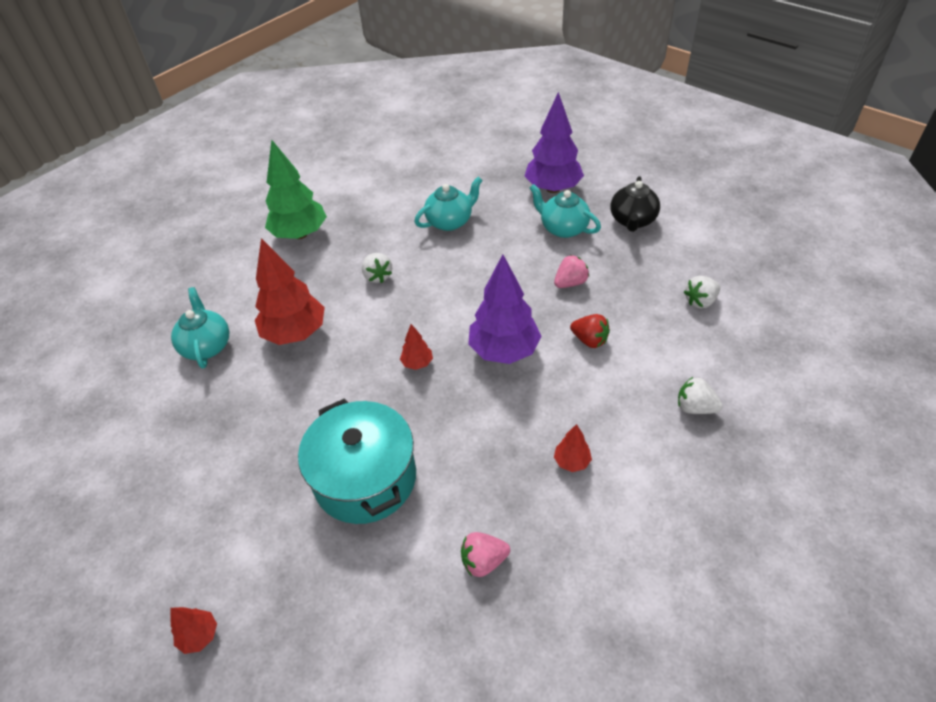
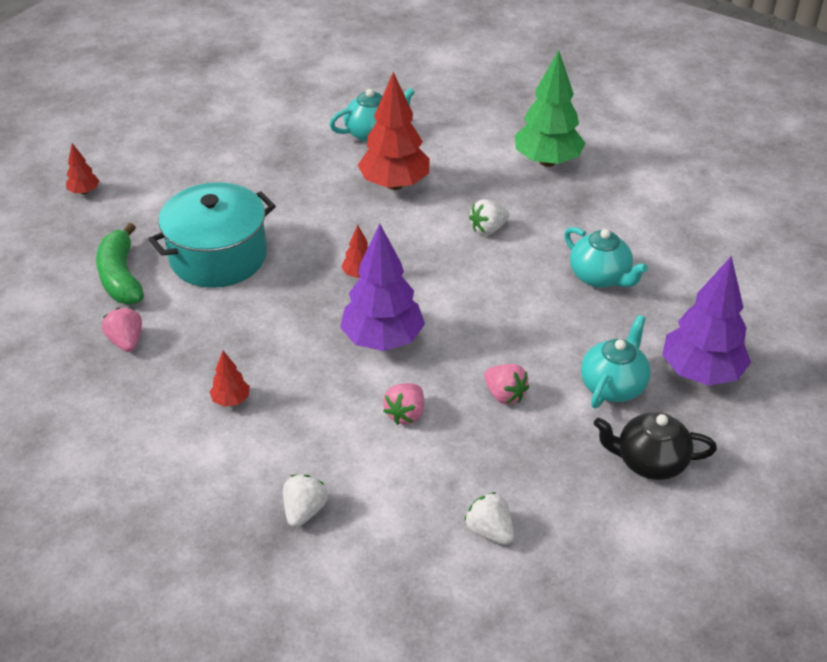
camera: 80 degrees right, 5 degrees down
red strawberry [570,314,610,348] -> pink strawberry [383,383,424,425]
none -> green banana [96,223,144,304]

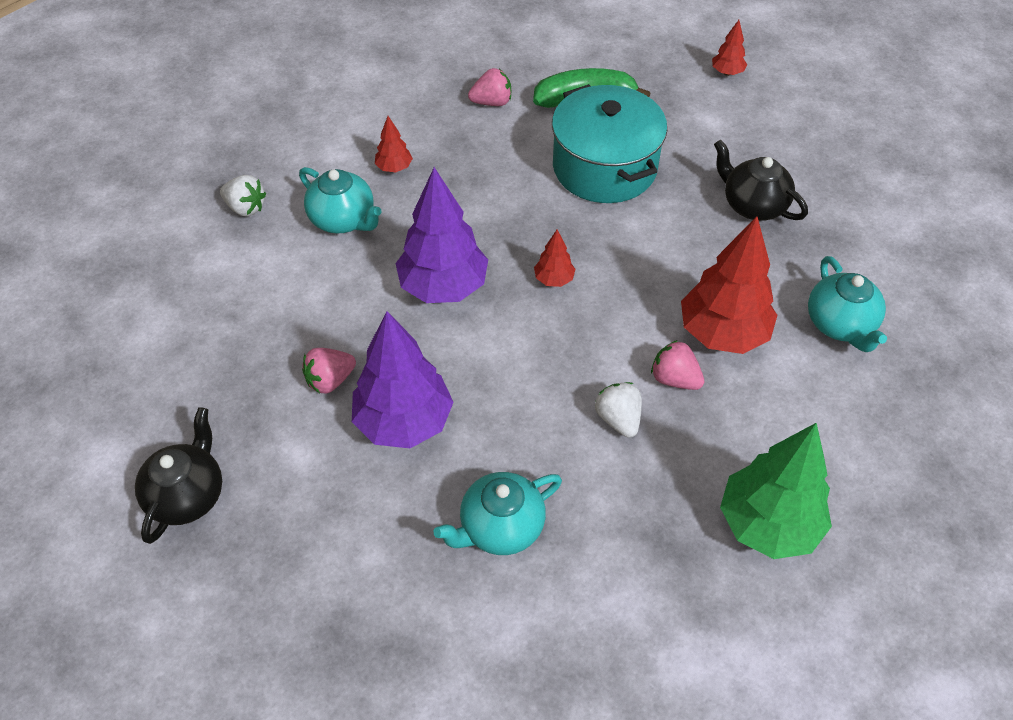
camera: 100 degrees right, 10 degrees up
pink strawberry [383,383,424,425] -> pink strawberry moved to [651,340,704,390]
white strawberry [464,492,514,545] -> none
turquoise teapot [581,315,651,408] -> turquoise teapot moved to [299,167,382,234]
purple tree [662,256,751,386] -> purple tree moved to [352,311,453,448]
none -> black teapot [714,140,808,221]

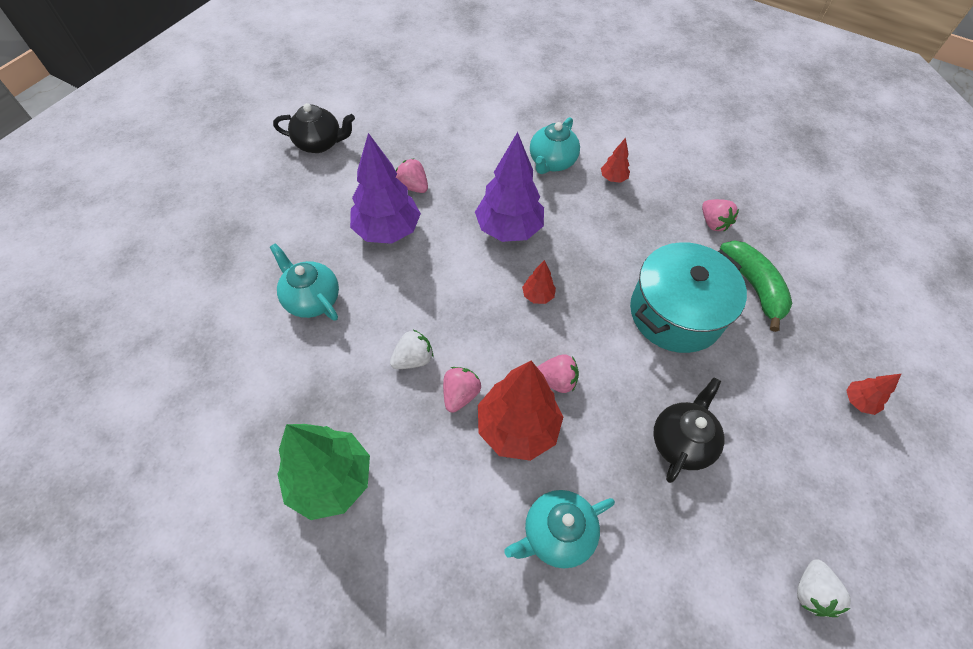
camera: 75 degrees right, 5 degrees up
white strawberry [220,175,266,216] -> white strawberry moved to [797,559,851,617]
none -> pink strawberry [537,354,579,393]

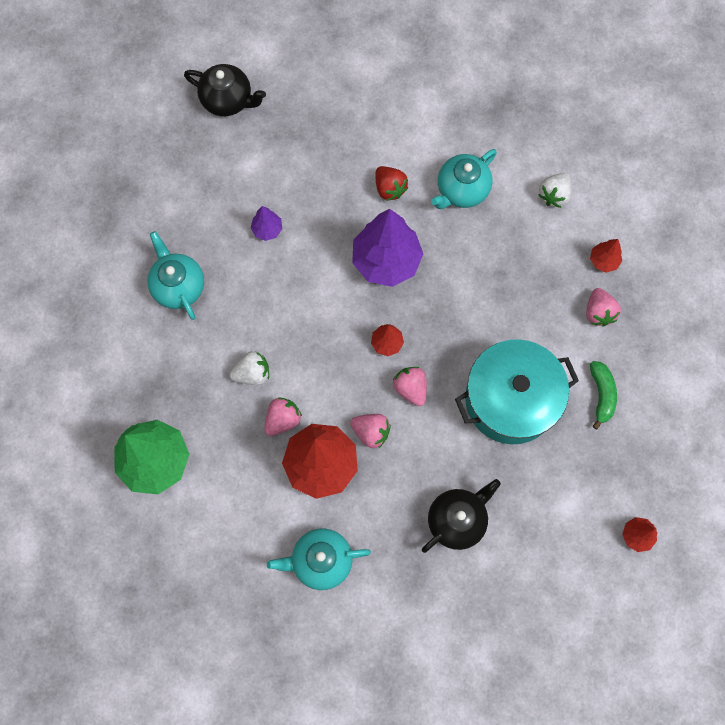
camera: 20 degrees right, 15 degrees up
purple tree [350,133,421,244] -> purple tree [251,206,282,241], size x0.46
pink strawberry [396,158,428,193] -> pink strawberry moved to [393,367,427,406]
red tree [601,138,630,183] -> red tree moved to [590,239,622,273]
green banana [719,240,792,332] -> green banana [590,361,617,429], size x0.65
white strawberry [797,559,851,617] -> white strawberry moved to [539,173,572,208]
none -> red strawberry [376,166,408,201]

